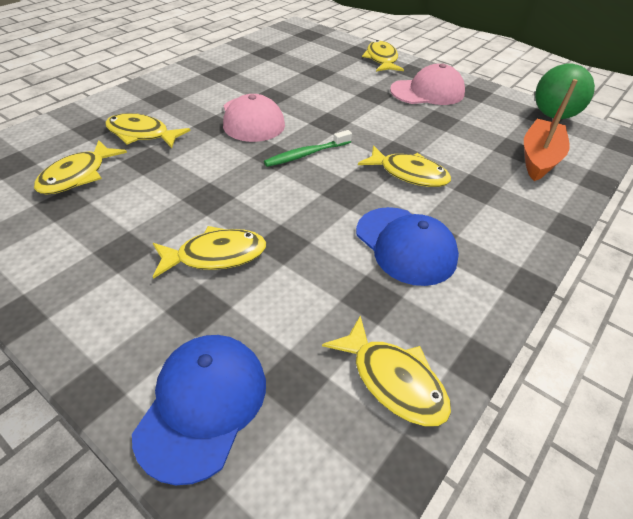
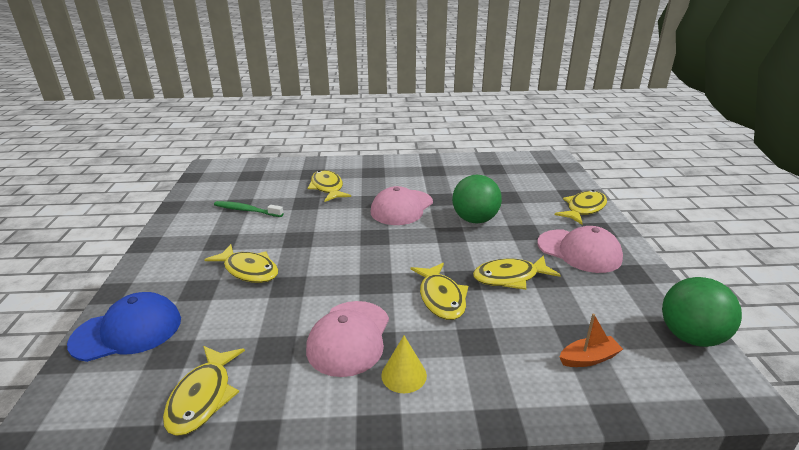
camera: 50 degrees right, 15 degrees down
yellow fish [34,140,127,195] -> yellow fish moved to [473,255,561,290]
green toothbrush [264,130,352,167] -> green toothbrush moved to [214,201,284,217]
blue cap [356,207,459,286] -> pink cap [306,301,389,377]
orange boat [524,79,578,181] -> orange boat [560,314,623,367], size x0.57
none -> yellow cone [381,336,427,393]
none -> green ball [452,175,502,224]

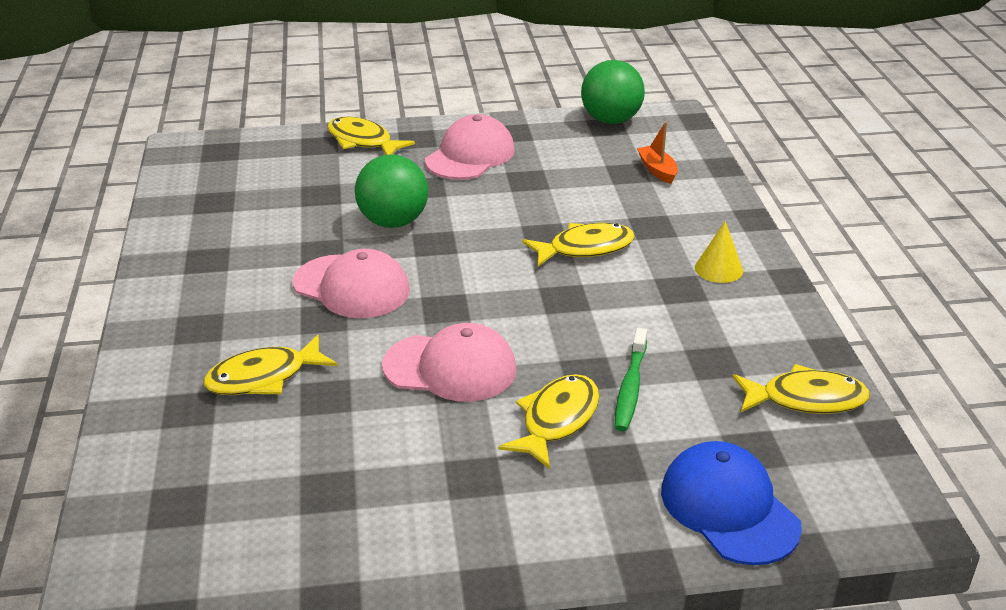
camera: 95 degrees left, 5 degrees up
green toothbrush [214,201,284,217] -> green toothbrush moved to [614,328,647,431]
pink cap [306,301,389,377] -> pink cap moved to [382,323,516,402]
yellow fish [473,255,561,290] -> none

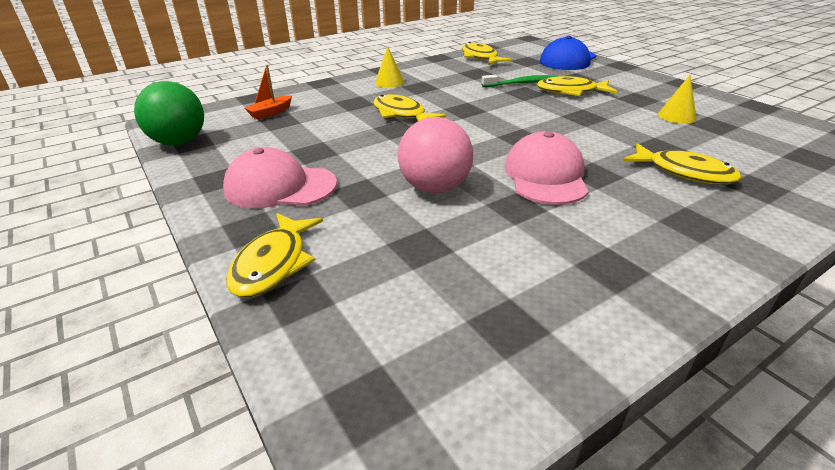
camera: 115 degrees left, 0 degrees up
green ball [355,154,428,228] -> pink ball [398,117,473,193]
pink cap [382,323,516,402] -> none
none -> yellow cone [658,75,697,124]

